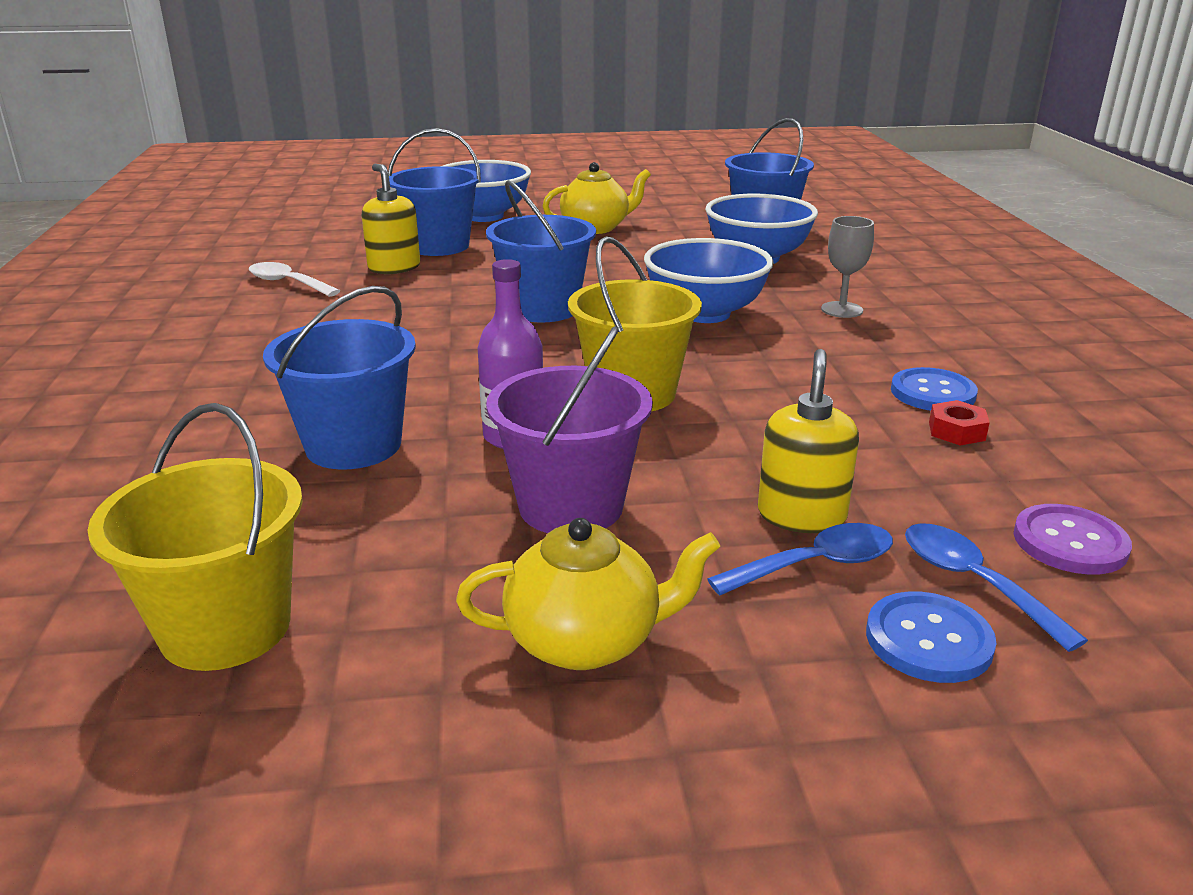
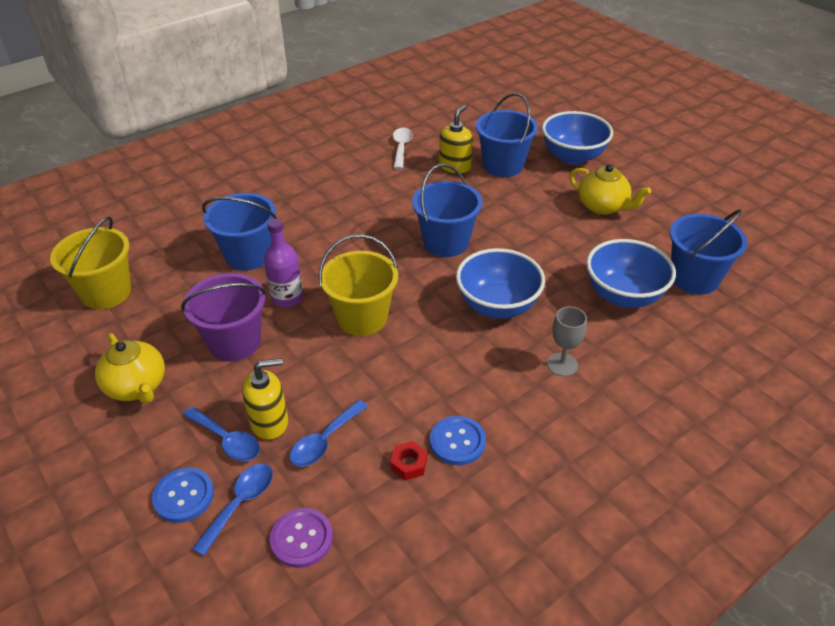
camera: 60 degrees right, 15 degrees up
none -> blue spoon [289,400,368,467]

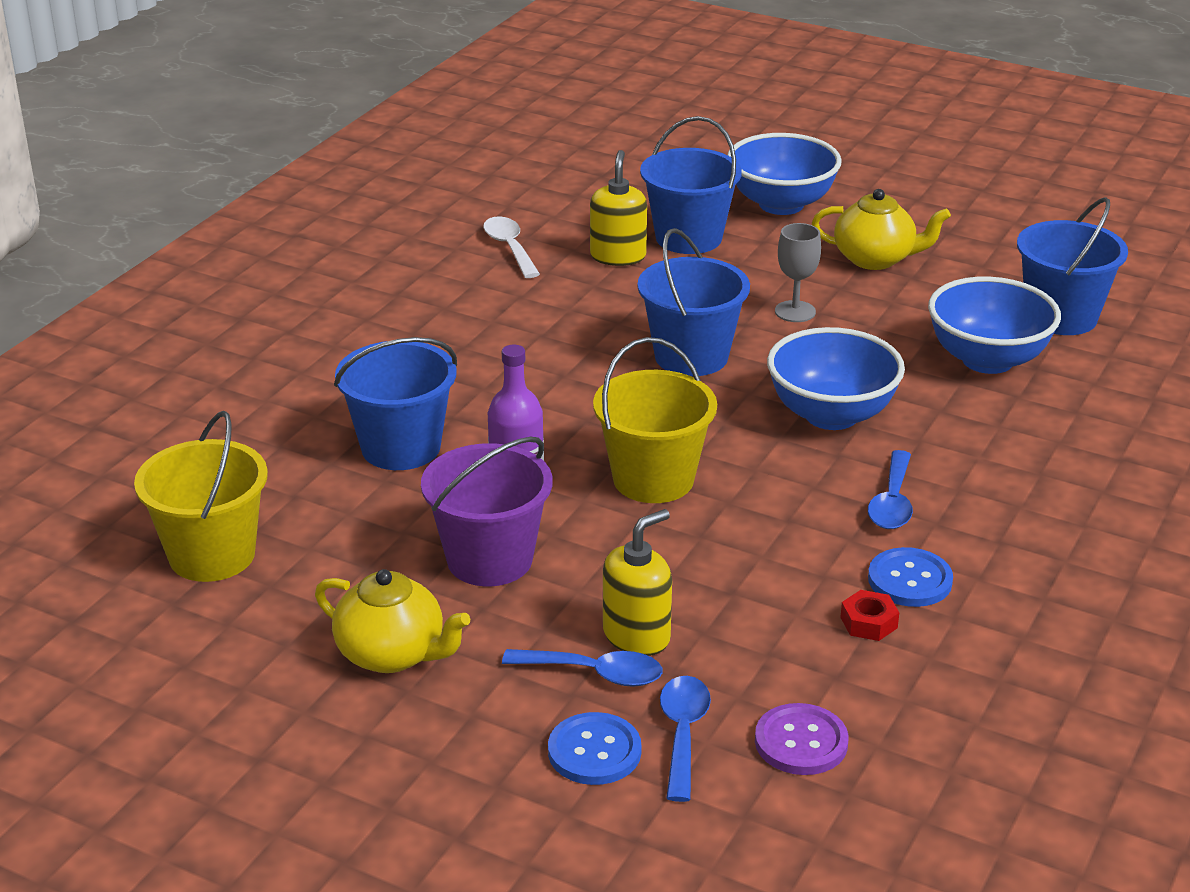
camera: 25 degrees left, 10 degrees down
blue spoon [289,400,368,467] -> blue spoon moved to [868,450,913,529]
grey goblet [547,306,587,376] -> grey goblet moved to [775,223,821,322]

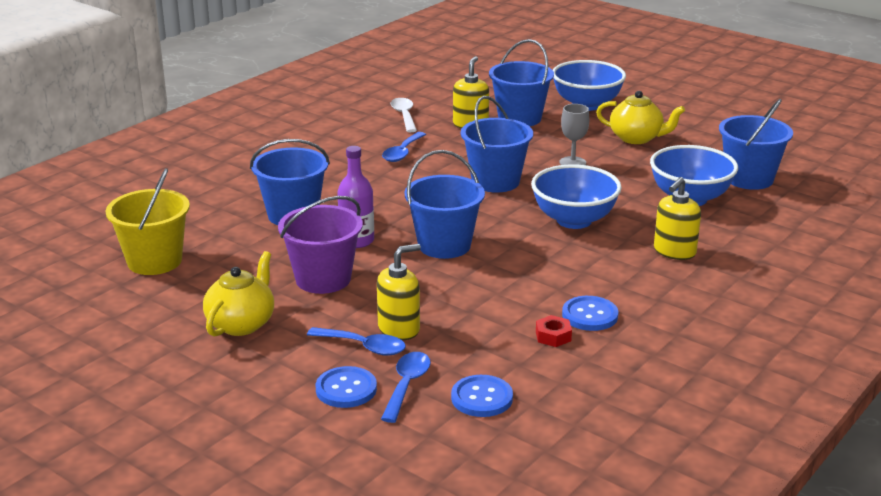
camera: 10 degrees right, 5 degrees down
yellow teapot [315,569,470,673] -> yellow teapot turned 105 degrees counterclockwise [203,251,274,337]
yellow bucket [593,337,717,503] -> blue bucket [405,150,485,259]
purple button [755,703,849,775] -> blue button [451,375,513,417]
blue spoon [868,450,913,529] -> blue spoon moved to [382,132,426,162]
none -> yellow soap dispenser [654,177,701,260]

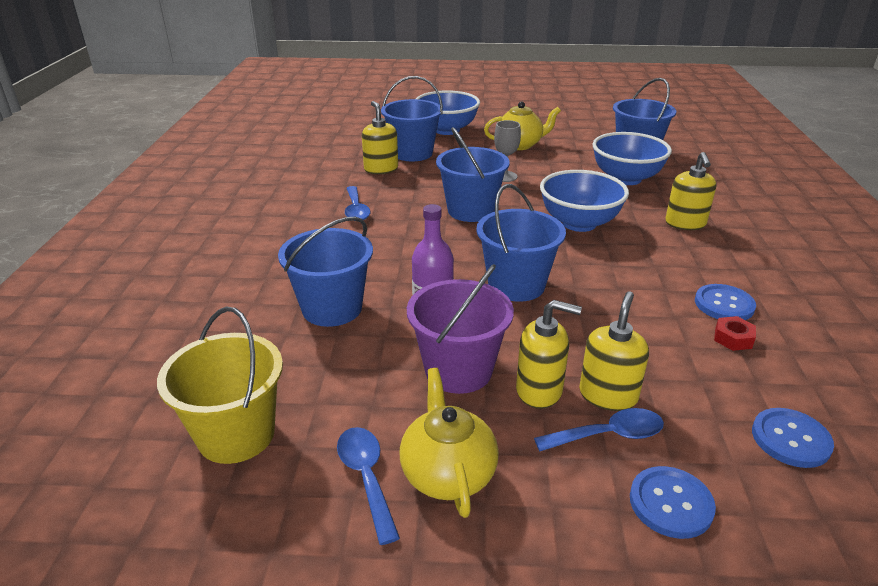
camera: 35 degrees left, 5 degrees up
blue spoon [381,352,431,423] -> blue spoon moved to [337,427,400,545]
white spoon [391,98,417,132] -> none
none -> yellow soap dispenser [516,300,582,409]

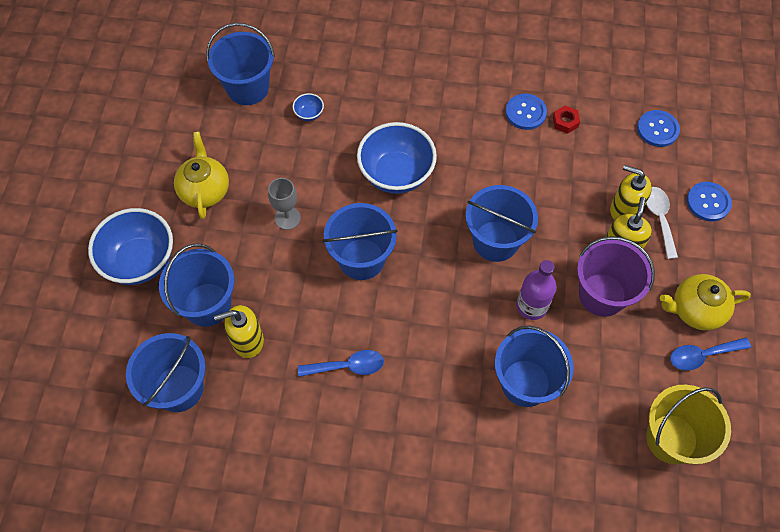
camera: 85 degrees left, 30 degrees up
blue spoon [534,408,664,451] -> white spoon [646,187,678,259]
blue bowl [592,132,672,185] -> blue bowl [293,93,324,121], size x0.42
yellow soap dispenser [665,152,717,230] -> none
none -> blue bucket [126,333,206,412]

